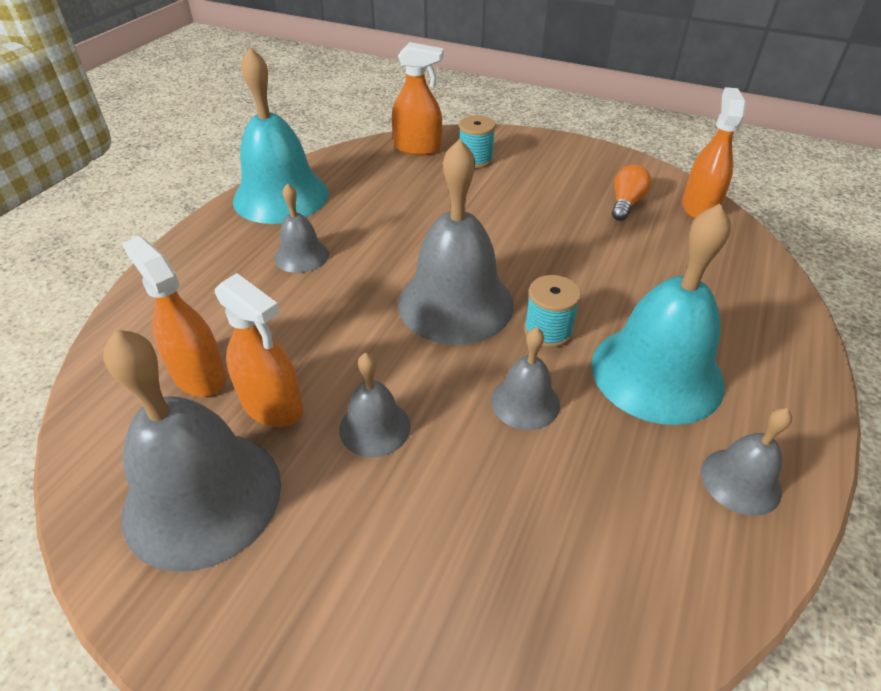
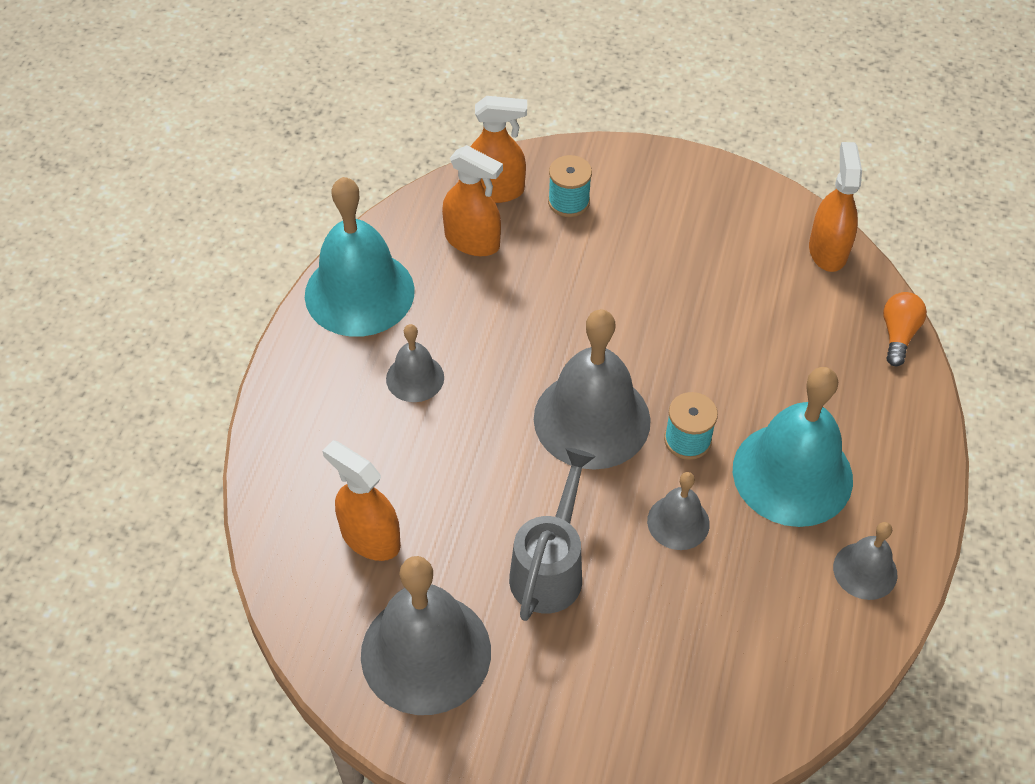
camera: 10 degrees left, 10 degrees up
orange spray bottle [215,273,303,427] -> orange spray bottle moved to [442,145,503,256]
grey bell [339,353,411,457] -> grey watering can [509,448,596,621]
orange light bulb [612,164,652,221] -> orange light bulb moved to [883,292,927,366]

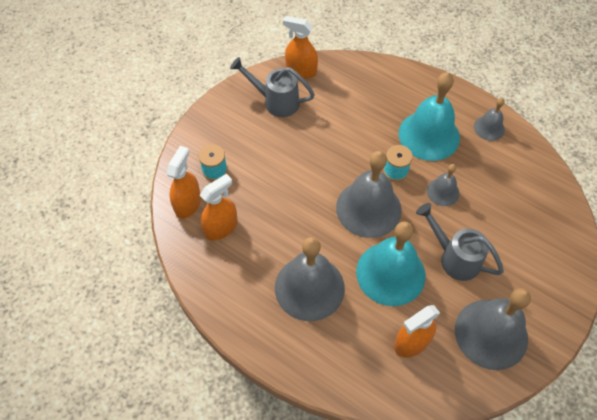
camera: 70 degrees left, 5 degrees up
turquoise bell [305,177,415,337] -> turquoise bell moved to [356,221,425,306]
grey bell [386,324,444,402] -> grey bell [275,237,345,321], size x1.97
orange light bulb [883,292,927,366] -> none
none -> grey watering can [230,57,315,117]

